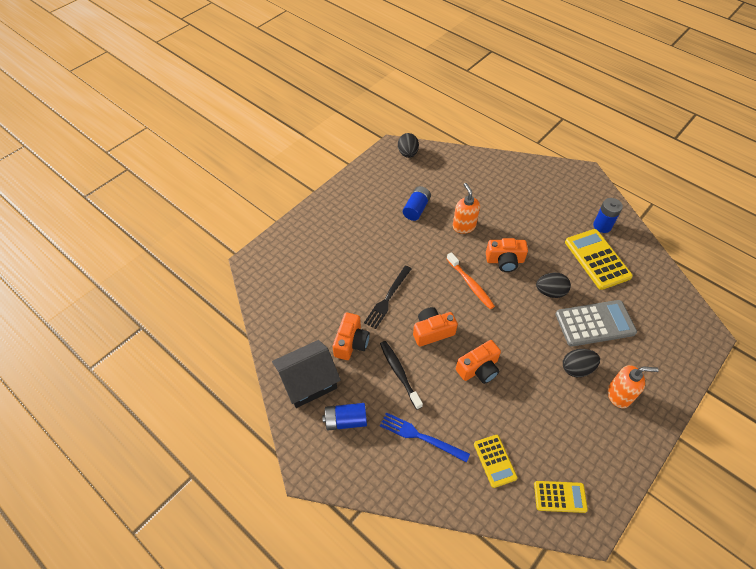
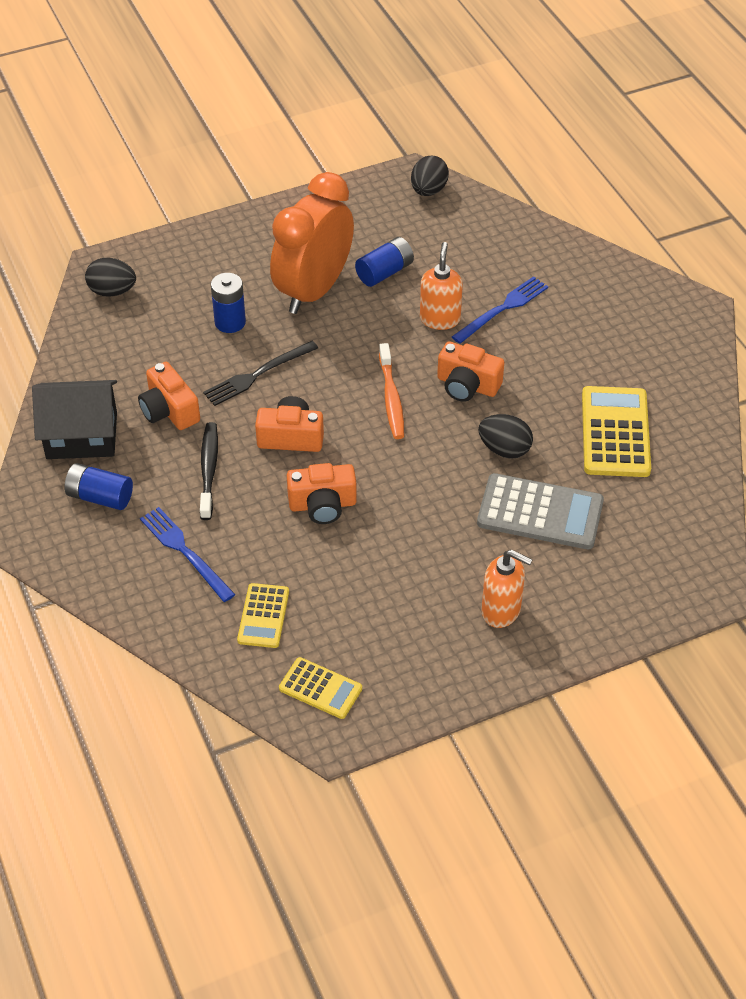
camera: 25 degrees right, 5 degrees down
orange camera [333,312,370,360] -> orange camera turned 105 degrees clockwise [138,362,200,430]
black egg [563,349,600,377] -> black egg moved to [85,258,136,297]
blue battery [593,198,623,233] -> blue battery moved to [211,273,246,333]
none -> orange clock [270,172,354,314]
none -> blue fork [452,276,548,344]

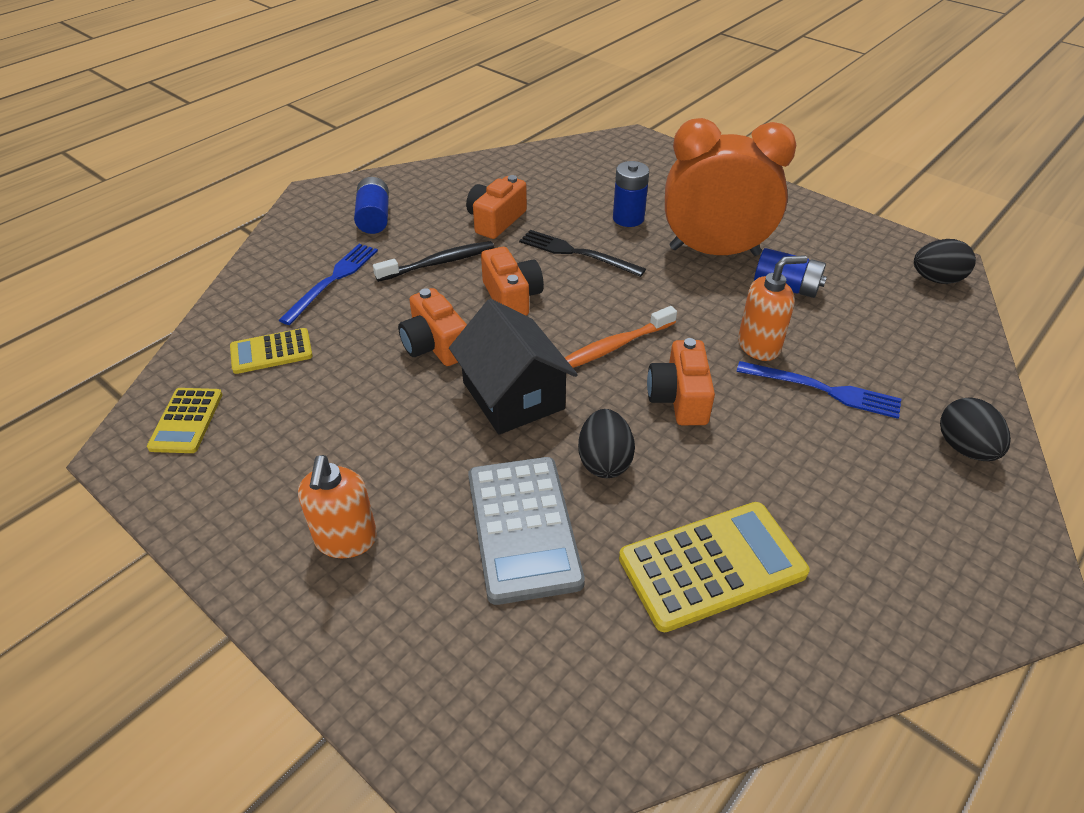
camera: 65 degrees right, 5 degrees down
black house [32,380,117,459] -> black house moved to [449,299,578,435]
black egg [85,258,136,297] -> black egg moved to [940,397,1011,461]

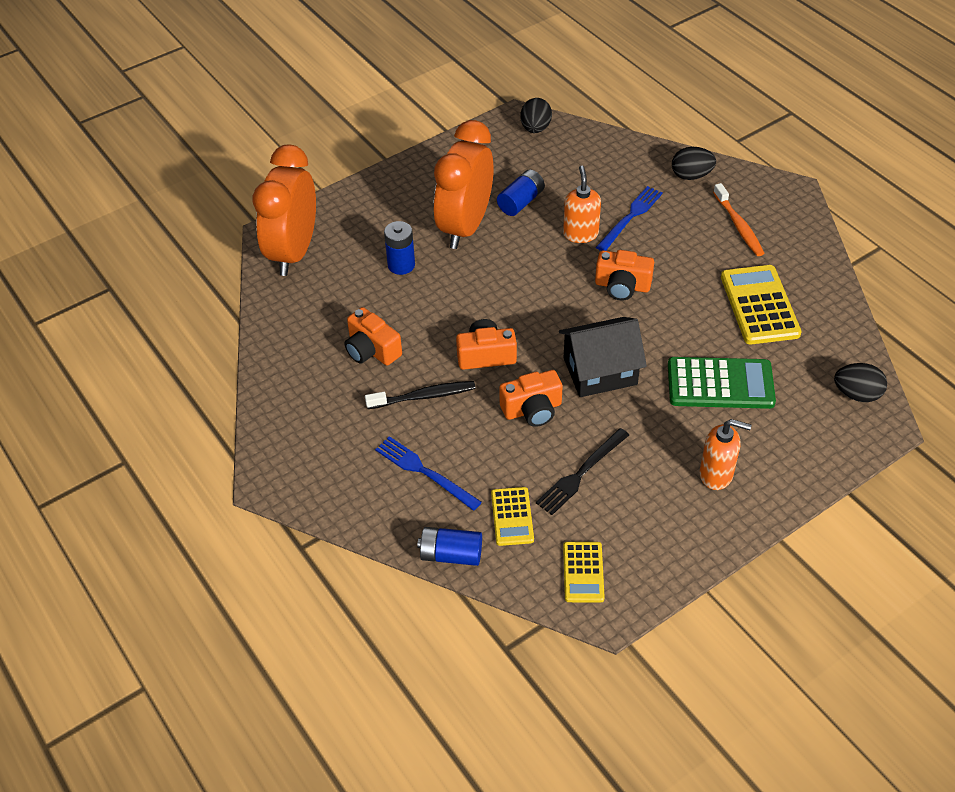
camera: 75 degrees left, 5 degrees up
yellow calculator [147,388,223,453] -> yellow calculator turned 75 degrees clockwise [563,542,605,603]
blue battery [354,177,389,234] -> blue battery moved to [417,527,482,566]
black toothbrush [373,241,495,282] -> black toothbrush turned 90 degrees clockwise [365,381,476,409]
grey calculator [468,457,585,605] -> green calculator [668,357,776,409]
black fork [519,230,646,277] -> black fork moved to [536,428,629,515]
orange toothbrush [565,306,677,368] -> orange toothbrush moved to [713,183,764,256]
black egg [578,409,635,478] -> black egg moved to [834,363,887,402]
none -> orange clock [253,144,316,276]

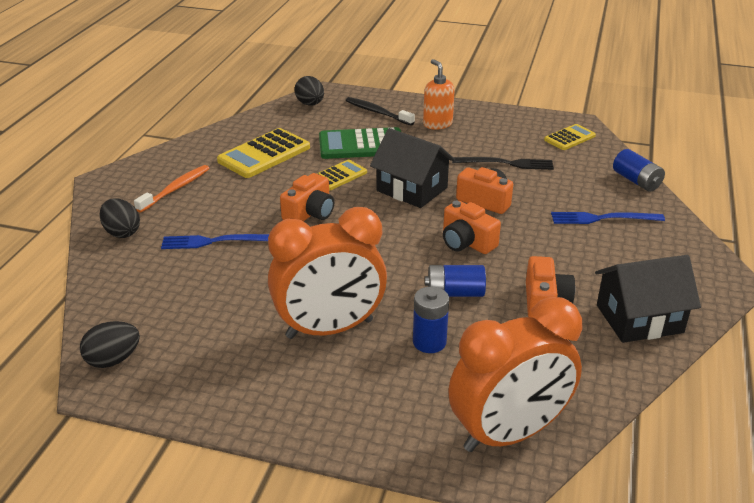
camera: 130 degrees left, 15 degrees down
black toothbrush [365,381,476,409] -> black toothbrush moved to [346,97,415,126]
blue fork [375,436,482,511] -> blue fork turned 90 degrees clockwise [551,212,665,224]
yellow calculator [491,487,534,546] -> yellow calculator moved to [317,160,367,191]
blue battery [497,169,545,216] -> blue battery moved to [425,265,486,297]
orange soap dispenser [563,165,601,243] -> none
orange camera [595,250,654,301] -> orange camera turned 60 degrees clockwise [280,173,334,221]
green calculator [668,357,776,409] -> green calculator turned 60 degrees counterclockwise [319,127,401,159]
none -> black house [595,255,701,343]

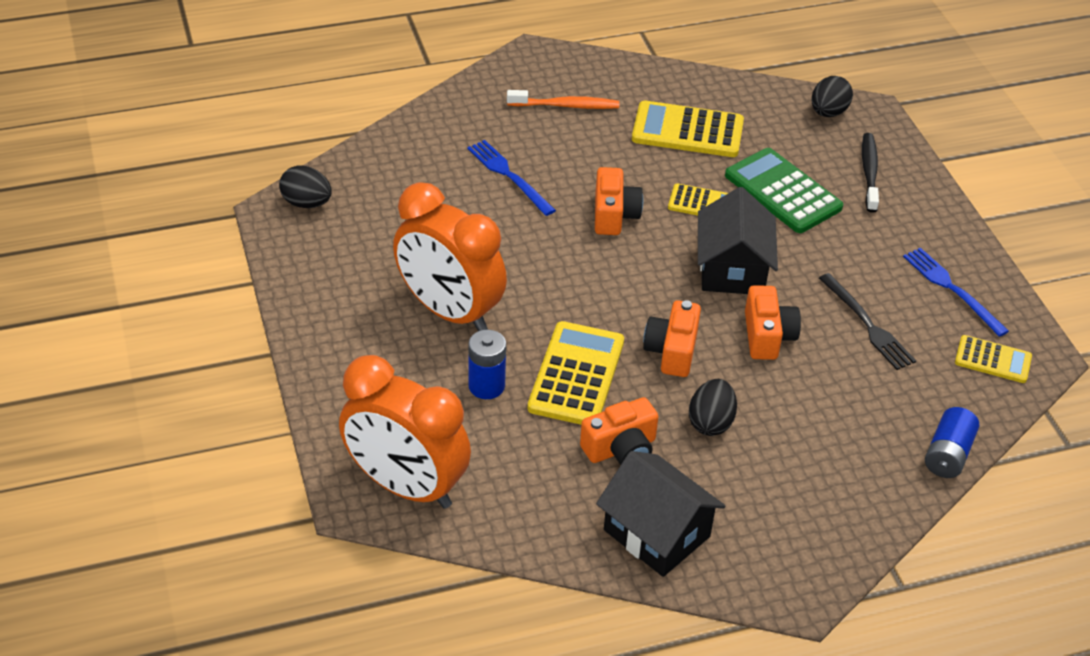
camera: 55 degrees right, 10 degrees up
black egg [99,199,140,238] -> black egg moved to [689,379,737,436]
orange camera [280,173,334,221] -> orange camera turned 90 degrees counterclockwise [595,167,643,235]
orange soap dispenser [423,59,455,129] -> none
blue battery [425,265,486,297] -> yellow calculator [528,321,624,425]
blue fork [551,212,665,224] -> blue fork moved to [903,248,1009,337]

